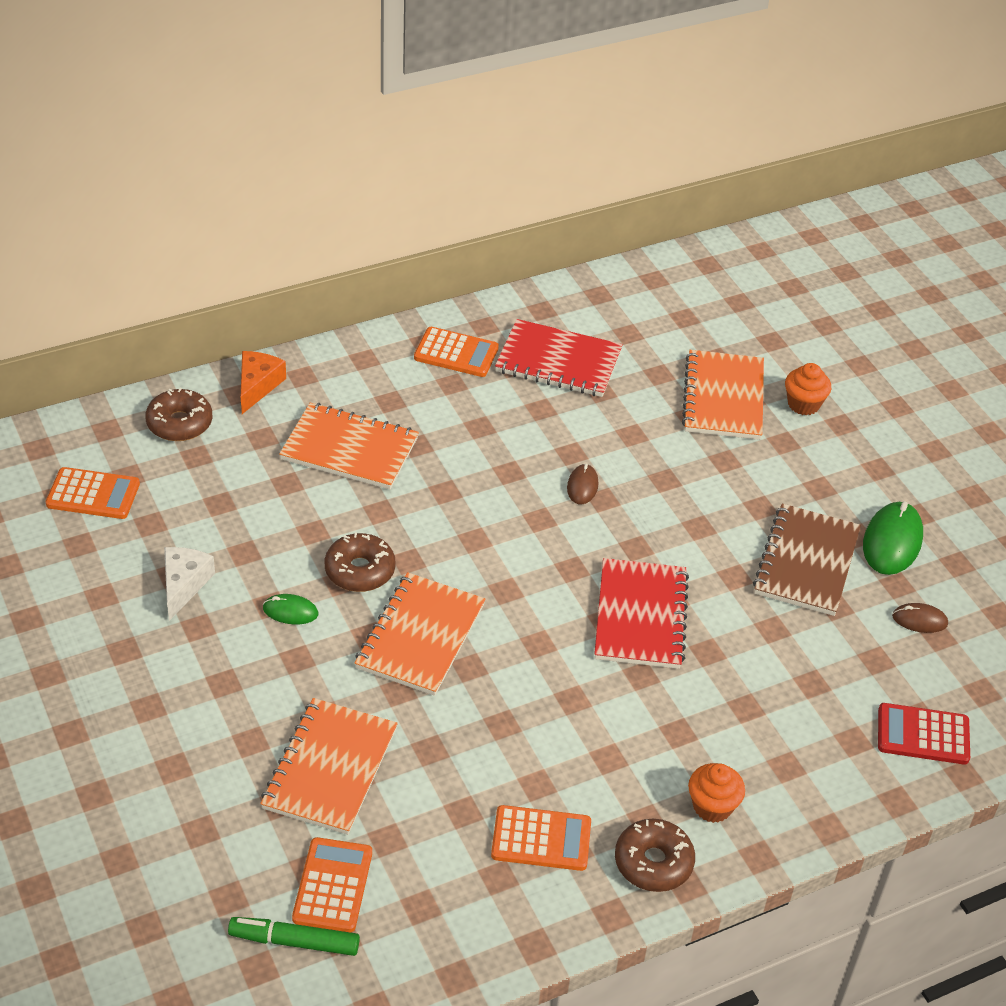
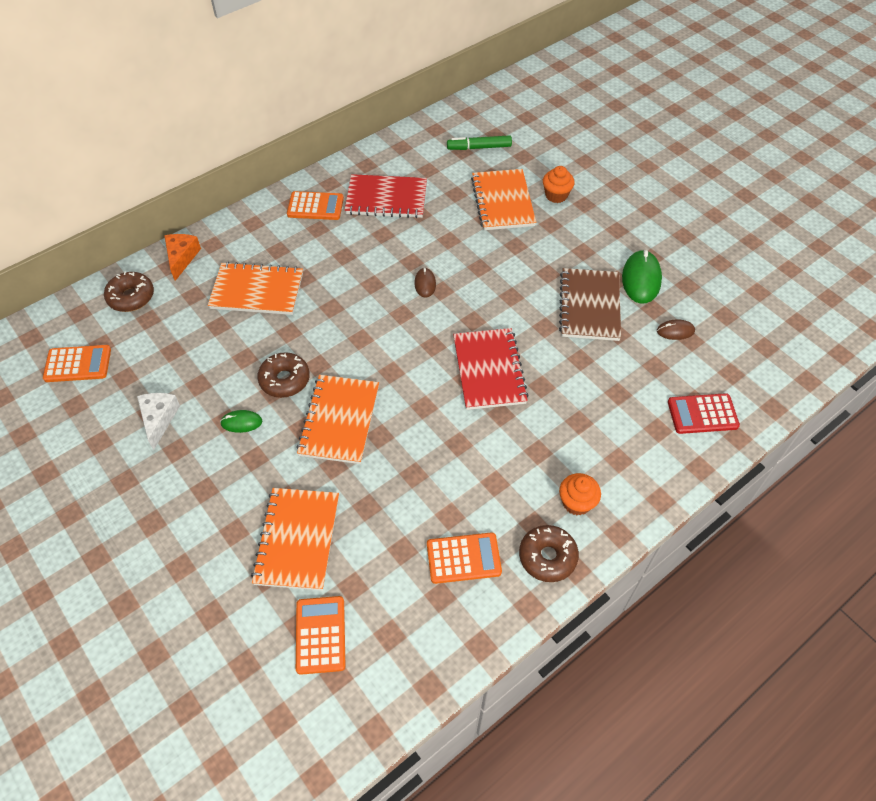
camera: 10 degrees left, 10 degrees up
green marker [228,917,360,956] -> green marker moved to [447,135,512,150]

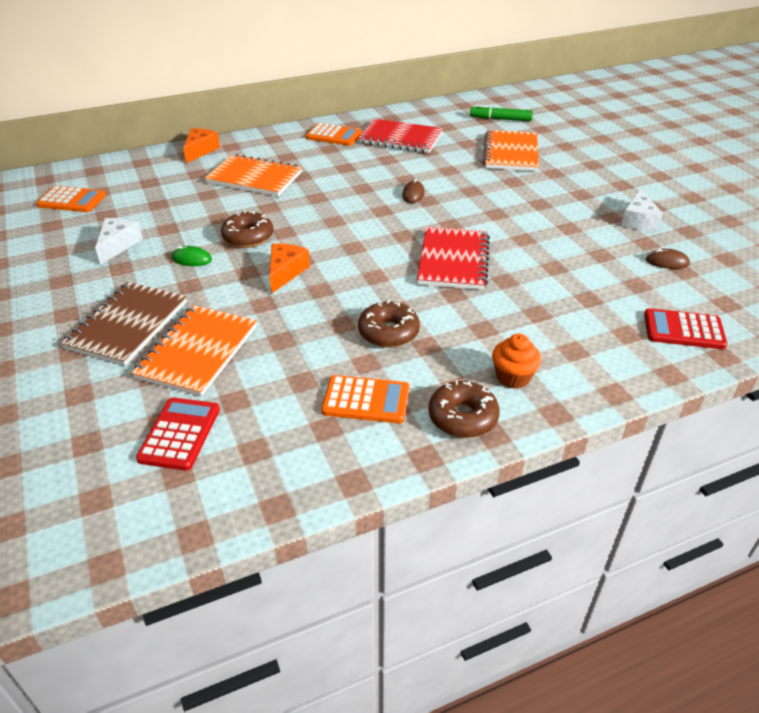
camera: 15 degrees right, 15 degrees down
brown donut [104,272,154,312] -> brown donut moved to [358,300,420,348]
orange notebook [296,375,379,464] -> orange cheese [269,243,310,293]
orange calculator [296,596,346,675] -> red calculator [136,397,220,471]
orange cupcake [543,166,575,203] -> none
brown notebook [559,268,621,341] -> brown notebook moved to [60,282,187,366]
green mouse [622,250,662,304] -> white cheese [621,188,663,230]

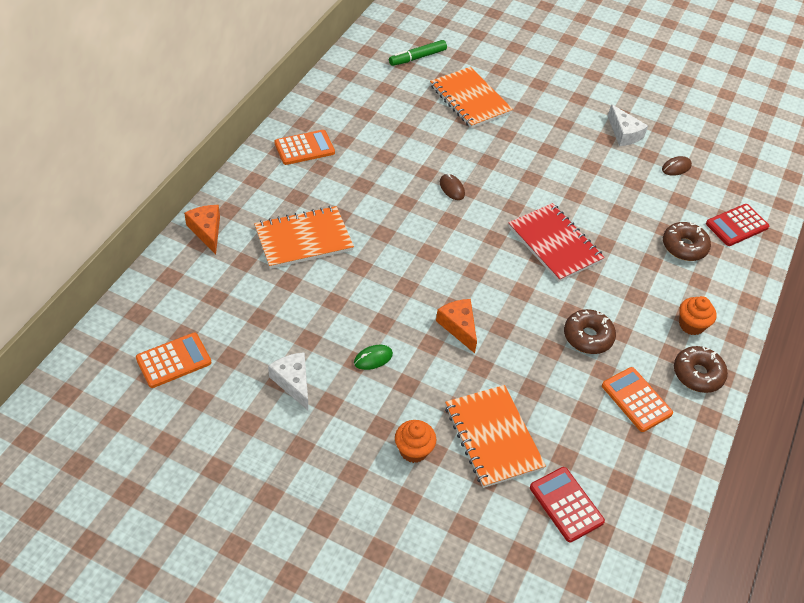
camera: 45 degrees left, 10 degrees up
brown notebook [60,282,187,366] -> orange cupcake [395,420,436,463]
brown donut [221,210,273,248] -> brown donut moved to [663,222,711,261]
orange calculator [321,375,409,423] -> orange calculator turned 90 degrees counterclockwise [602,367,673,432]
red notebook [358,119,443,153] -> none

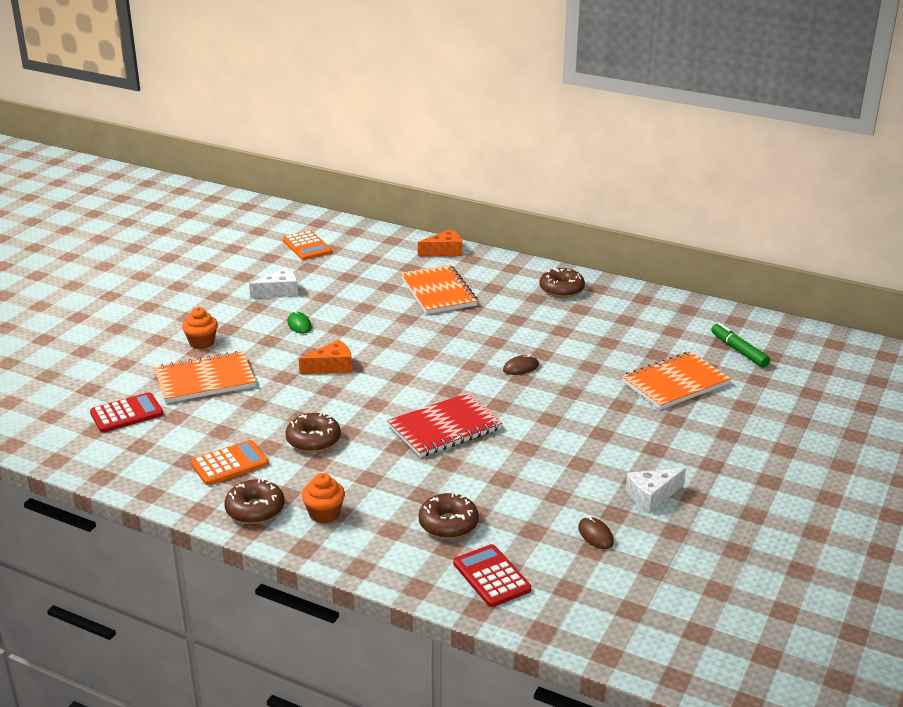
camera: 95 degrees right, 20 degrees down
orange calculator [275,130,335,165] -> brown donut [540,268,585,298]

